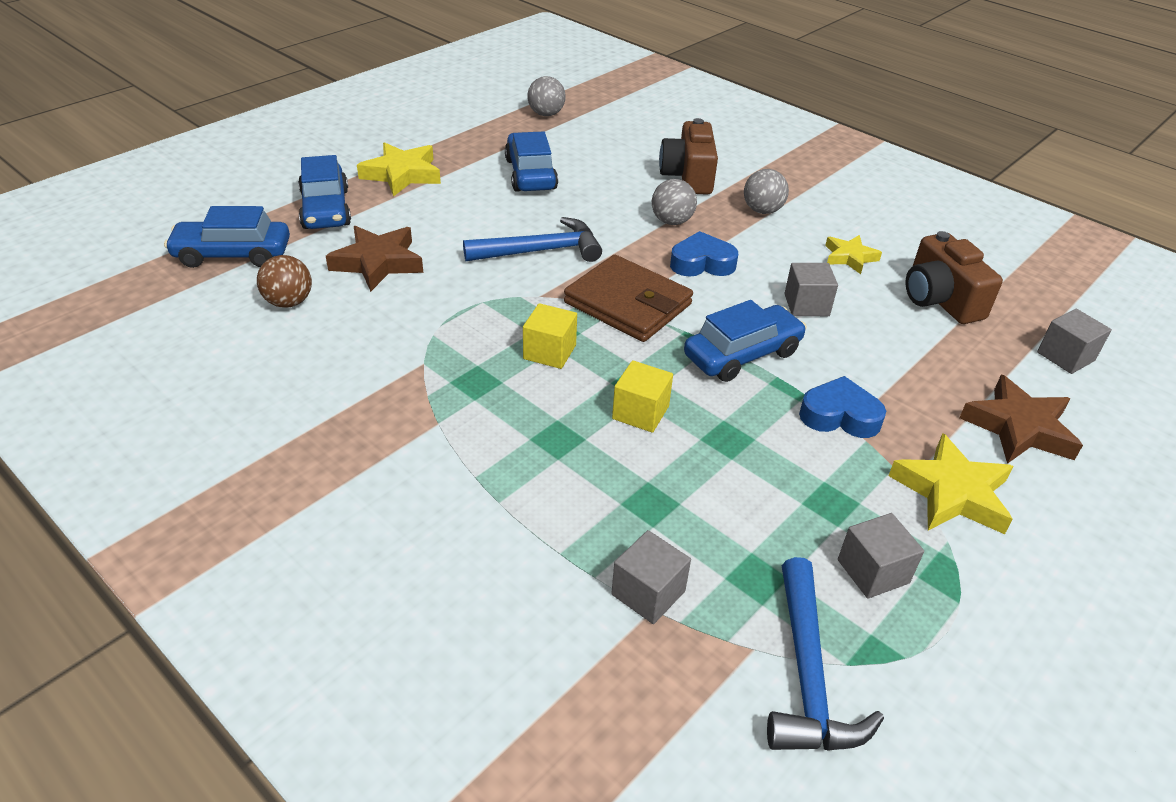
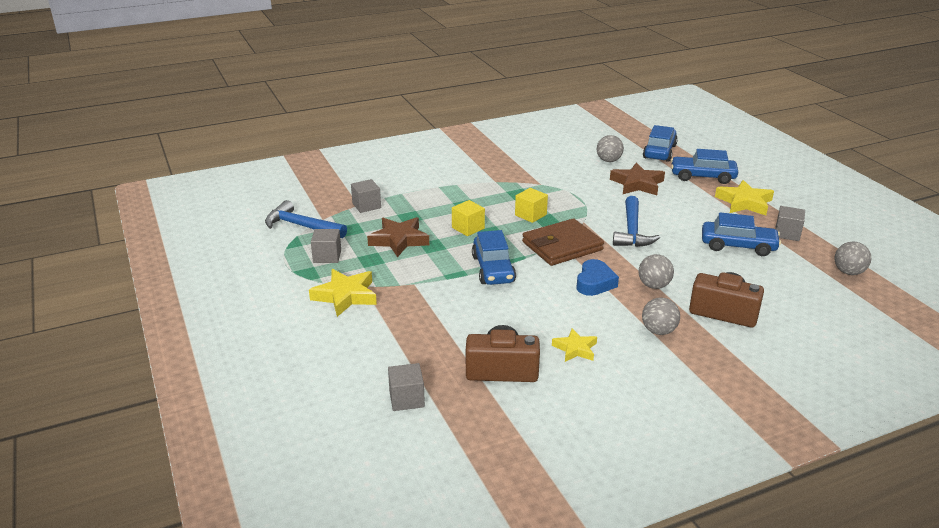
camera: 115 degrees right, 10 degrees down
brown ball [257,255,312,308] -> grey ball [597,135,624,162]
grey cube [784,263,838,316] -> grey cube moved to [775,206,805,241]
blue heart [799,376,886,438] -> none
brown star [959,375,1083,464] -> brown star moved to [367,217,429,257]

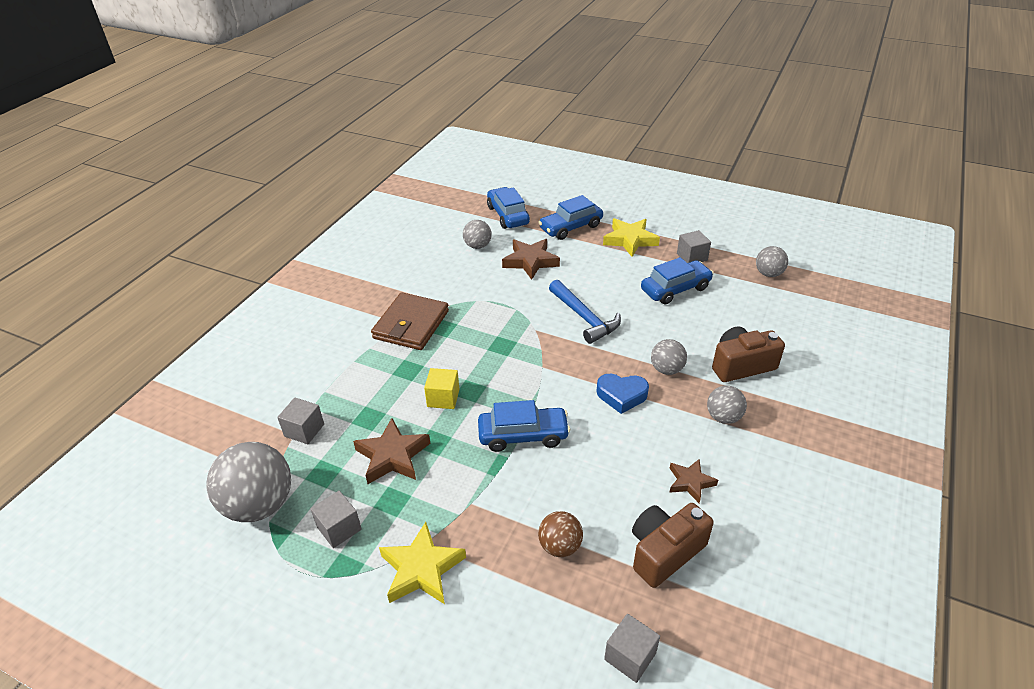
camera: 40 degrees left, 10 degrees up
blue hammer [265,200,347,238] -> grey ball [206,442,291,522]
blue car [472,230,516,285] -> blue car turned 45 degrees counterclockwise [478,400,570,452]
yellow cube [515,188,548,223] -> none
brown wallet [522,218,604,266] -> brown wallet moved to [371,292,449,350]
yellow star [552,328,597,362] -> brown star [669,459,718,503]
blue heart [577,259,619,296] -> blue heart turned 120 degrees clockwise [597,374,649,414]
none -> brown ball [538,511,583,557]

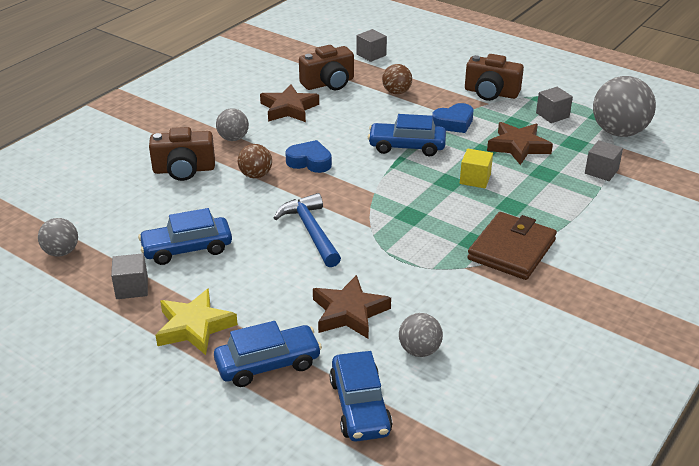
camera: 170 degrees left, 5 degrees down
yellow star [379,522,466,604] -> brown camera [465,54,524,101]
grey ball [651,339,687,375] -> brown ball [238,144,272,179]
brown star [669,459,718,503] -> brown star [260,84,319,122], size x1.61
none -> blue heart [432,103,474,133]

